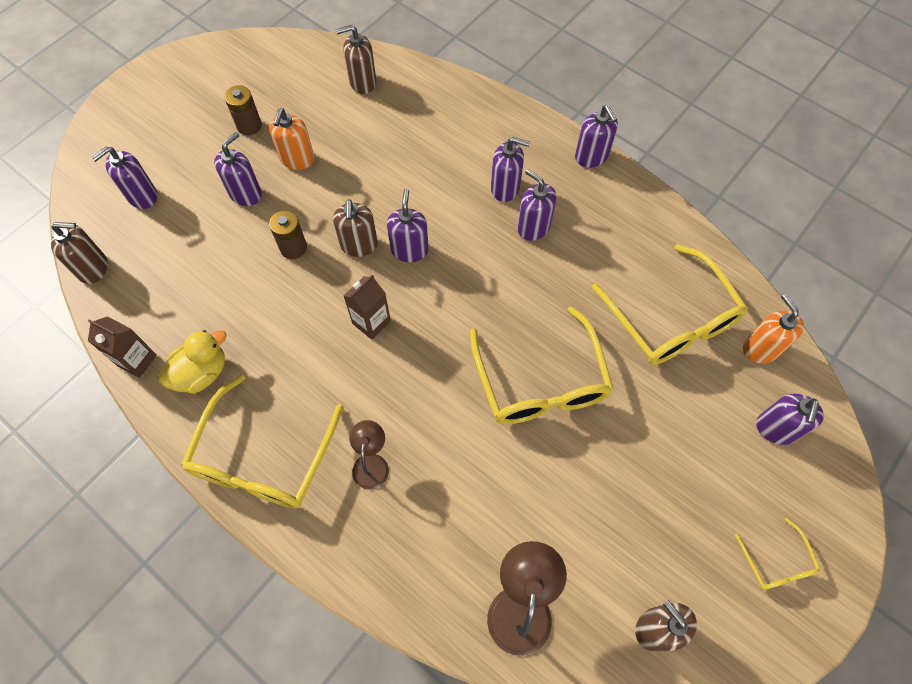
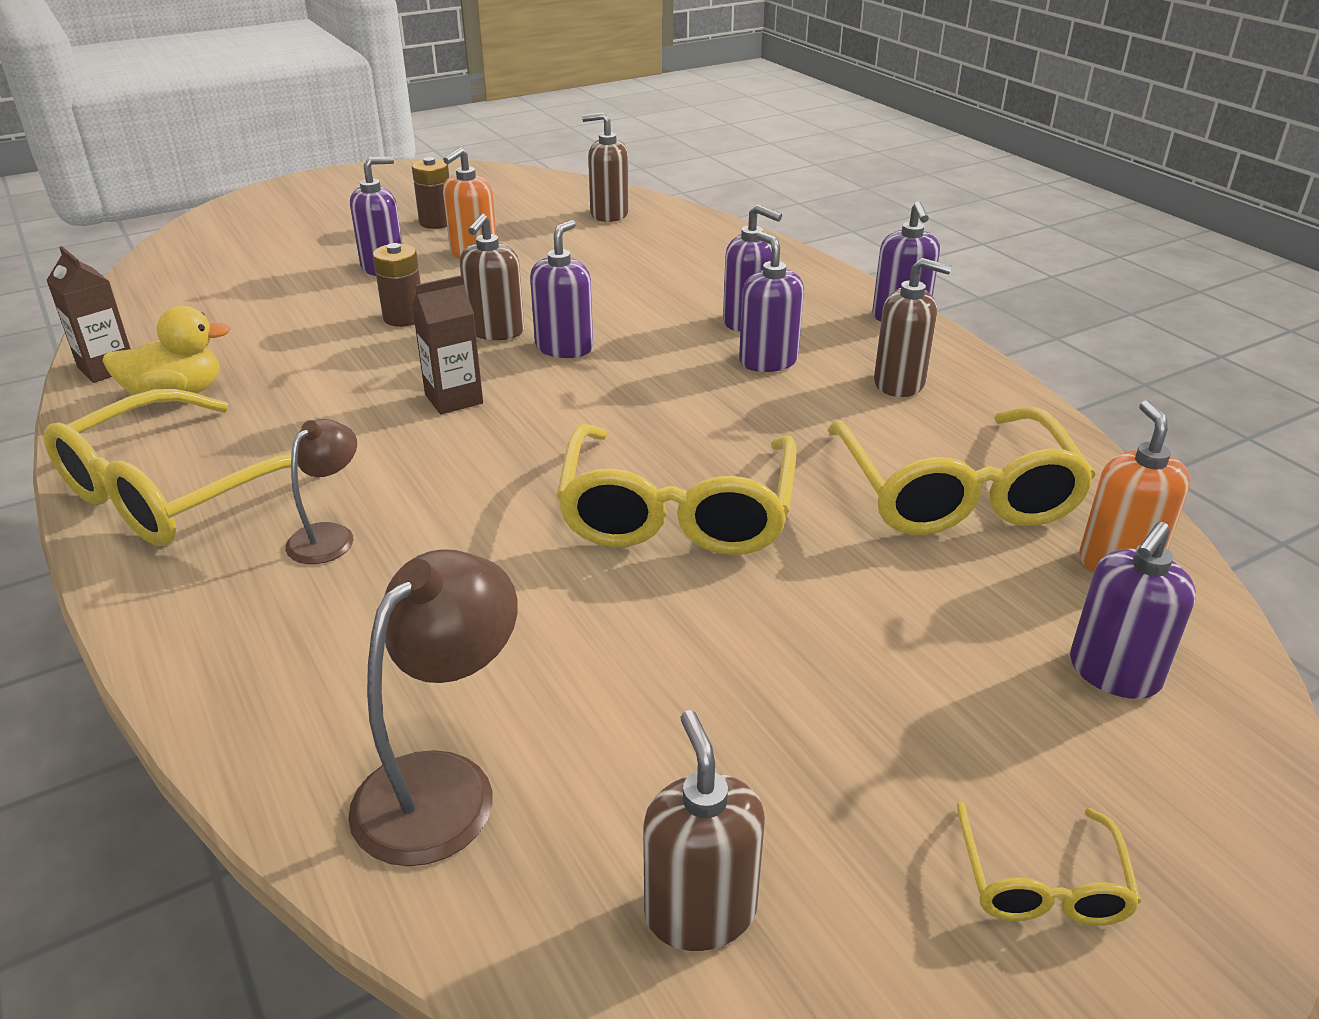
camera: 20 degrees right, 30 degrees down
brown soap dispenser [51,222,108,284] -> brown soap dispenser moved to [874,258,952,397]
purple soap dispenser [91,147,158,209] -> none

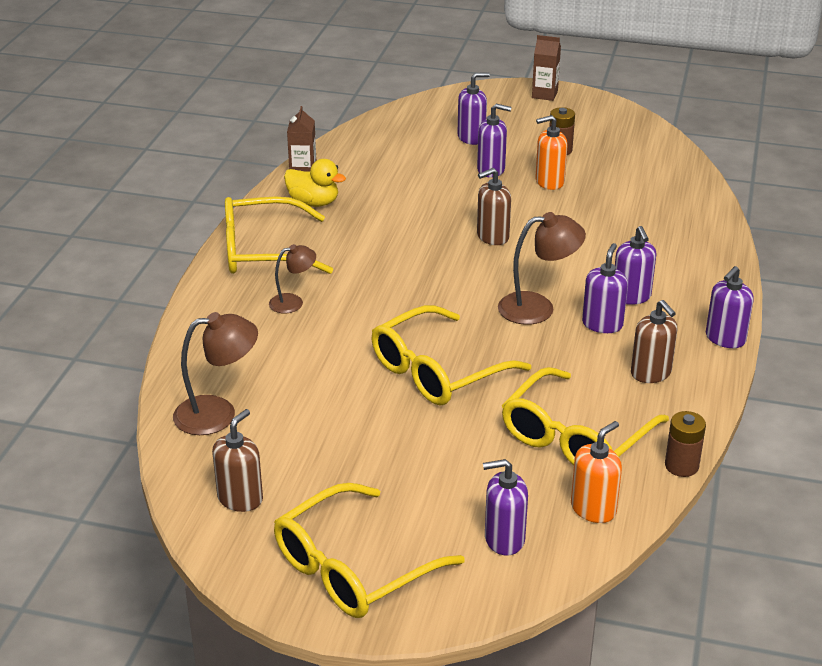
camera: 45 degrees right, 0 degrees up
brown battery [373,243,421,327] -> brown battery moved to [665,411,706,477]
brown carton [412,275,483,414] -> brown carton moved to [532,35,561,101]
purple soap dispenser [530,220,593,358] -> purple soap dispenser moved to [457,72,490,145]
brown soap dispenser [582,112,629,222] -> none
yellow glasses [957,801,1141,926] -> yellow glasses [274,483,465,618], size x2.10
none -> brown lamp [498,212,586,325]

